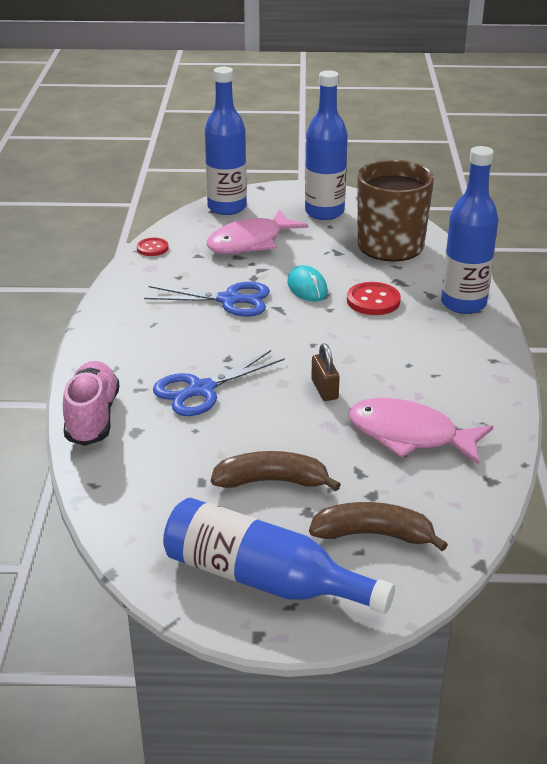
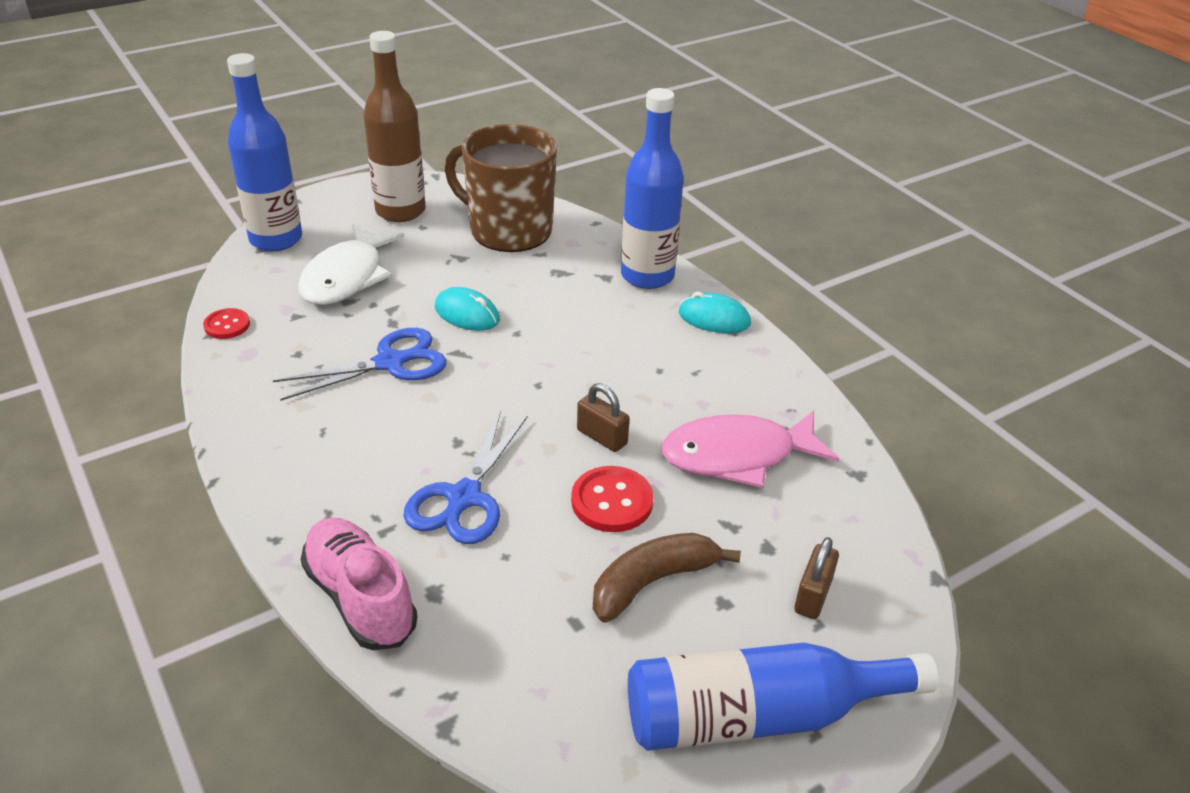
camera: 35 degrees left, 5 degrees up
pink fish [207,209,308,254] -> white fish [298,223,404,305]
blue bottle [305,70,348,220] -> brown bottle [364,31,426,222]
brown banana [309,502,448,551] -> brown padlock [794,537,839,619]
red button [347,282,401,315] -> red button moved to [571,466,654,532]
none -> turquoise mouse [679,292,751,333]

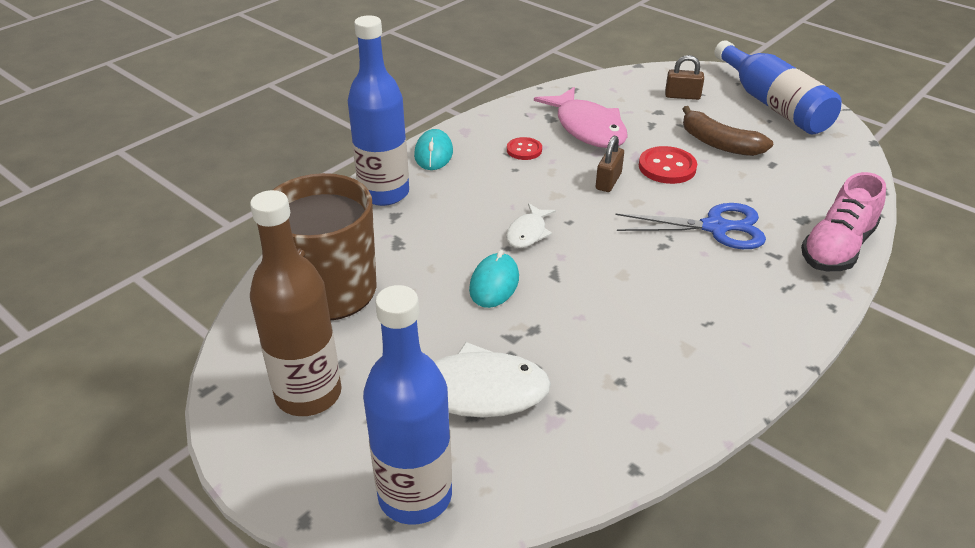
camera: 105 degrees left, 0 degrees up
red button [203,308,250,339] -> red button moved to [507,137,542,160]
blue scissors [273,328,447,401] -> none
none -> white fish [506,203,556,248]

